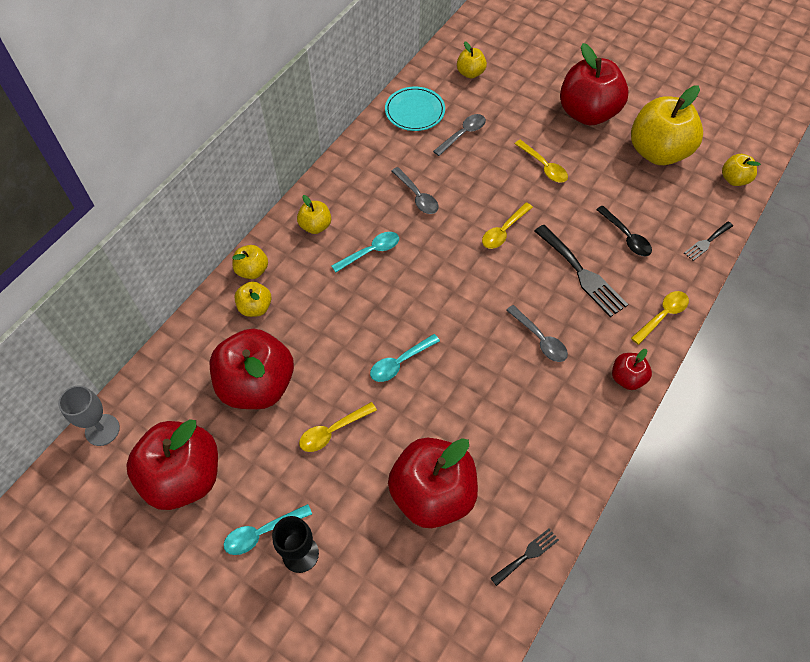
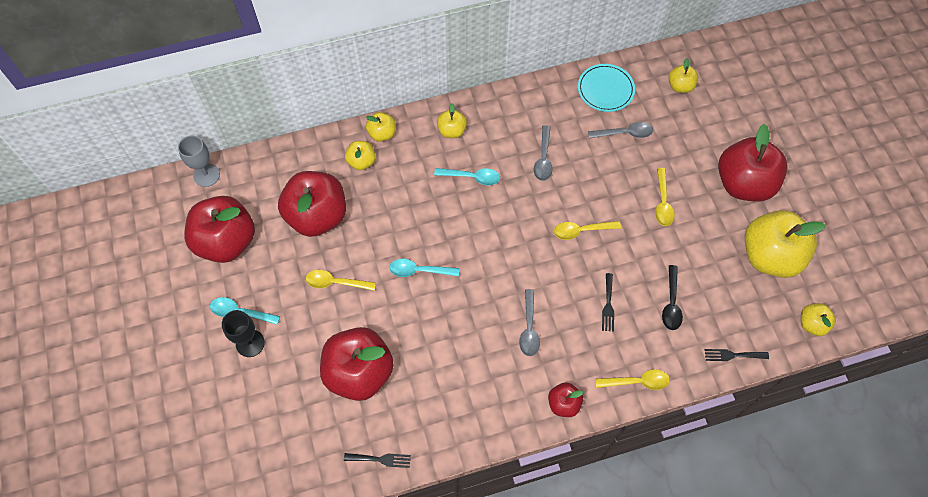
camera: 40 degrees right, 5 degrees up
black fork [534,225,628,317] -> black fork [602,273,614,332], size x0.54

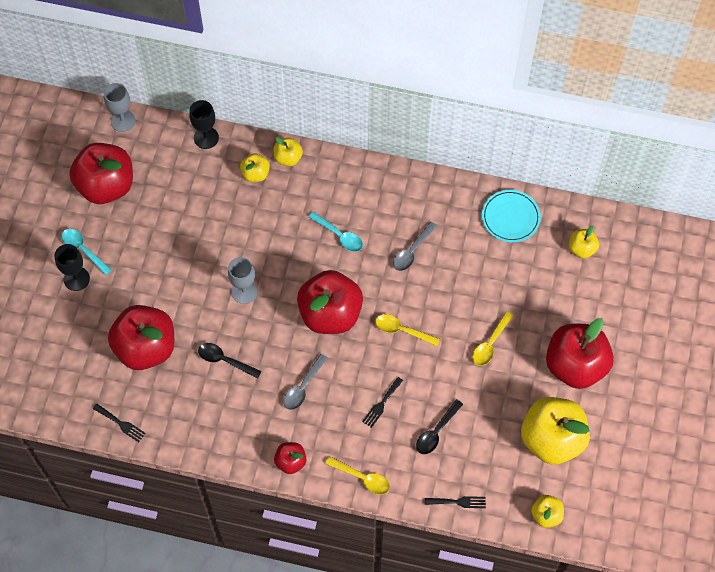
camera: 30 degrees right, 0 degrees up
red apple [278,171,346,237] -> red apple moved to [297,270,363,334]
yellow spoon [306,270,376,291] -> none
turquoise spoon [389,259,459,277] -> grey goblet [228,257,258,304]
yellow apple [437,103,467,138] -> none
grey spoon [588,122,653,139] -> none
black fork [705,349,769,361] -> black fork turned 150 degrees clockwise [425,496,486,508]
none -> black goblet [189,100,219,149]
none -> black spoon [198,343,261,379]

